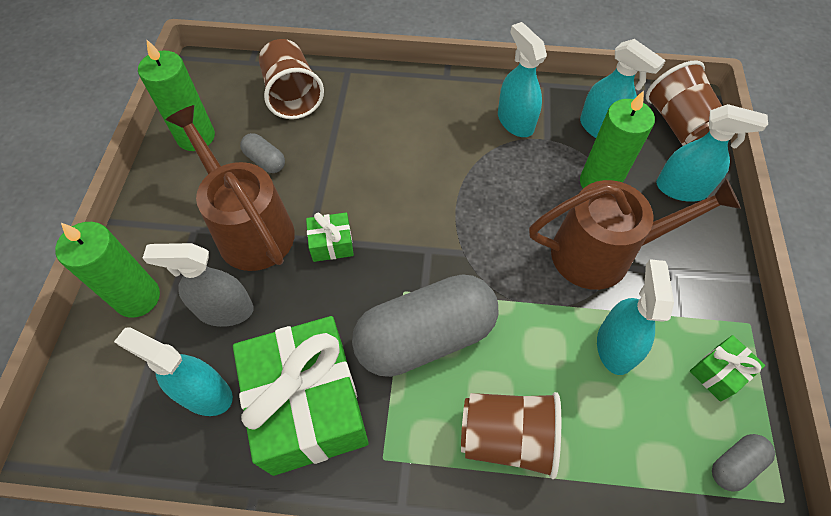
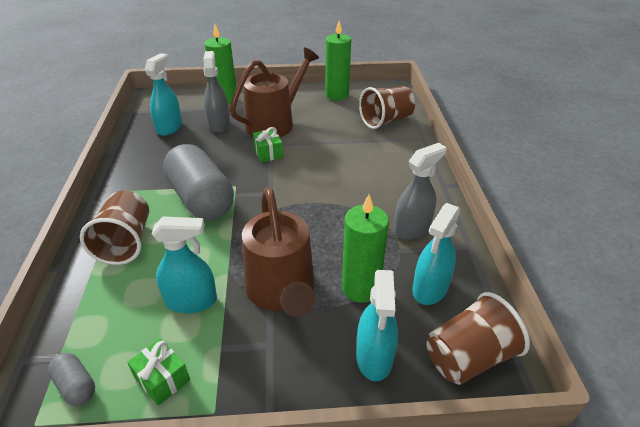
camera: 80 degrees right, 20 degrees down
green gift [233,316,369,476] -> none
grey capsule [240,133,285,173] -> none
turquoise spray bottle [498,22,547,137] -> grey spray bottle [394,143,447,239]

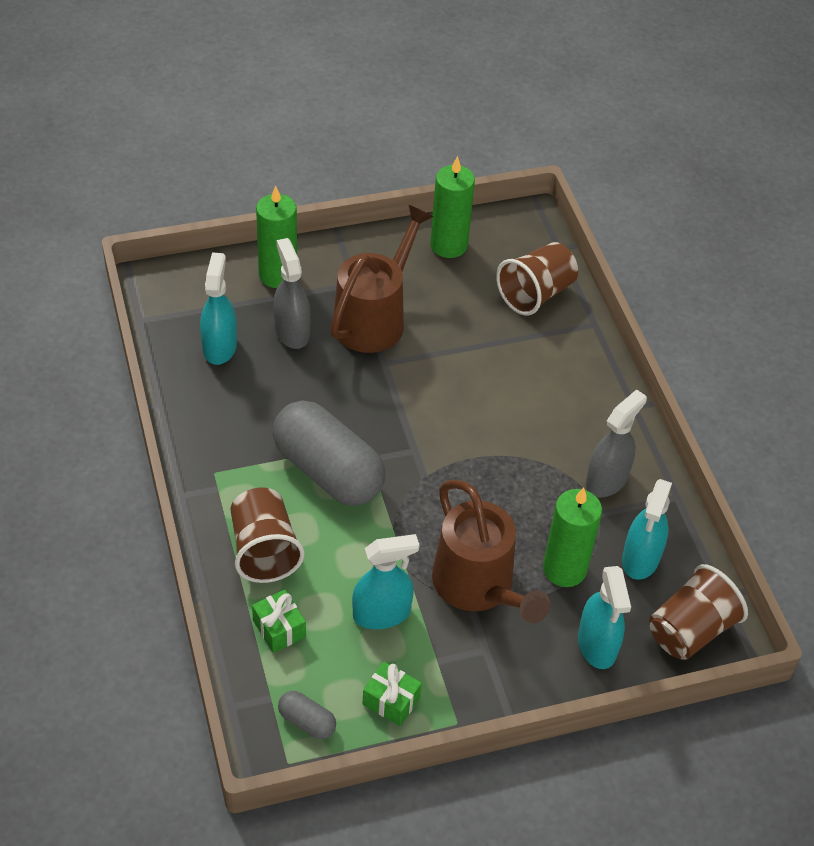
camera: 15 degrees left, 10 degrees up
green gift [253,127,283,162] -> green gift moved to [252,590,306,653]

